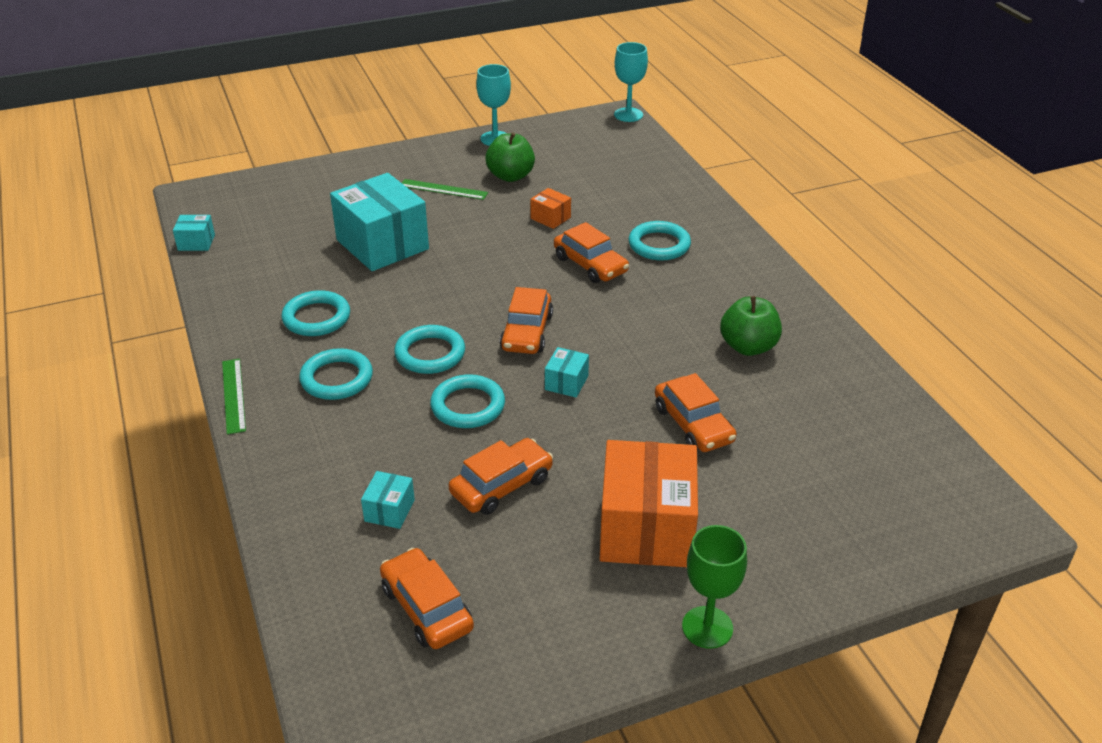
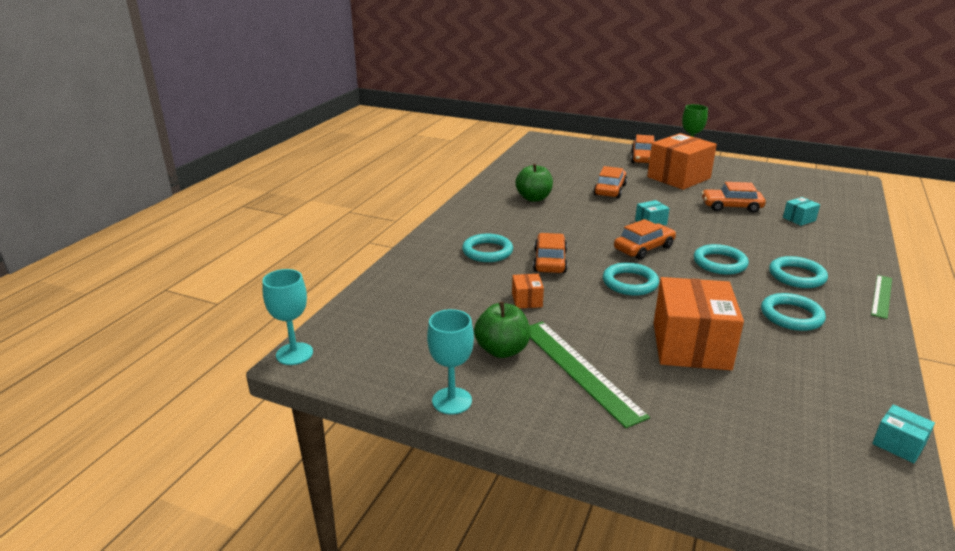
camera: 135 degrees left, 10 degrees down
turquoise box [330,173,429,271] -> orange box [654,277,744,370]
orange car [380,548,474,649] -> orange car moved to [631,135,654,163]
green ruler [402,179,488,200] -> green ruler [529,321,650,428], size x1.71
turquoise ring [430,374,505,428] -> turquoise ring moved to [603,263,659,296]

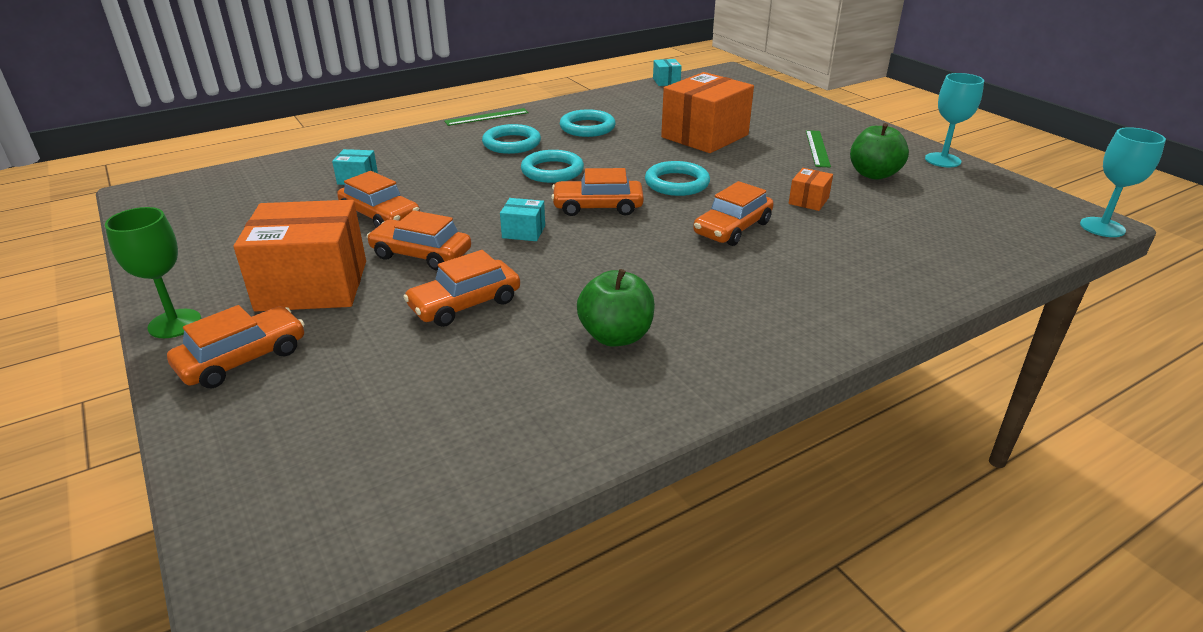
camera: 145 degrees left, 5 degrees up
turquoise ring [462,234,513,262] -> none
green ruler [529,321,650,428] -> green ruler [806,130,831,167], size x0.58
none -> orange car [367,210,471,271]

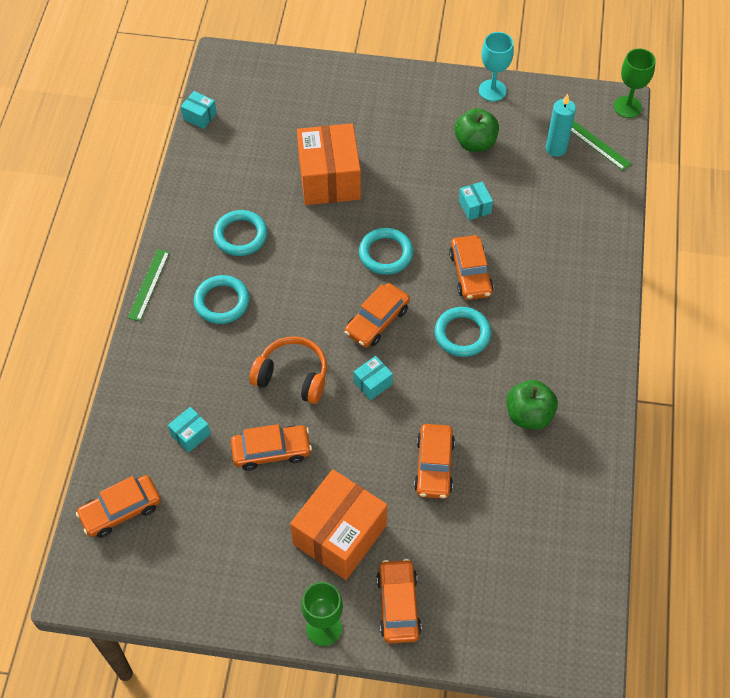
camera: 50 degrees left, 25 degrees up
orange car [367,210,471,271] -> orange car moved to [76,475,161,538]
turquoise ring [521,150,584,183] -> turquoise ring moved to [435,307,491,357]
orange box [789,168,833,211] -> turquoise box [459,181,493,220]
green ruler [806,130,831,167] -> green ruler moved to [571,120,631,170]
turquoise goblet [1080,127,1166,237] -> green goblet [614,49,656,118]
none -> orange headphones [249,336,327,404]
none -> turquoise candle [546,94,576,157]

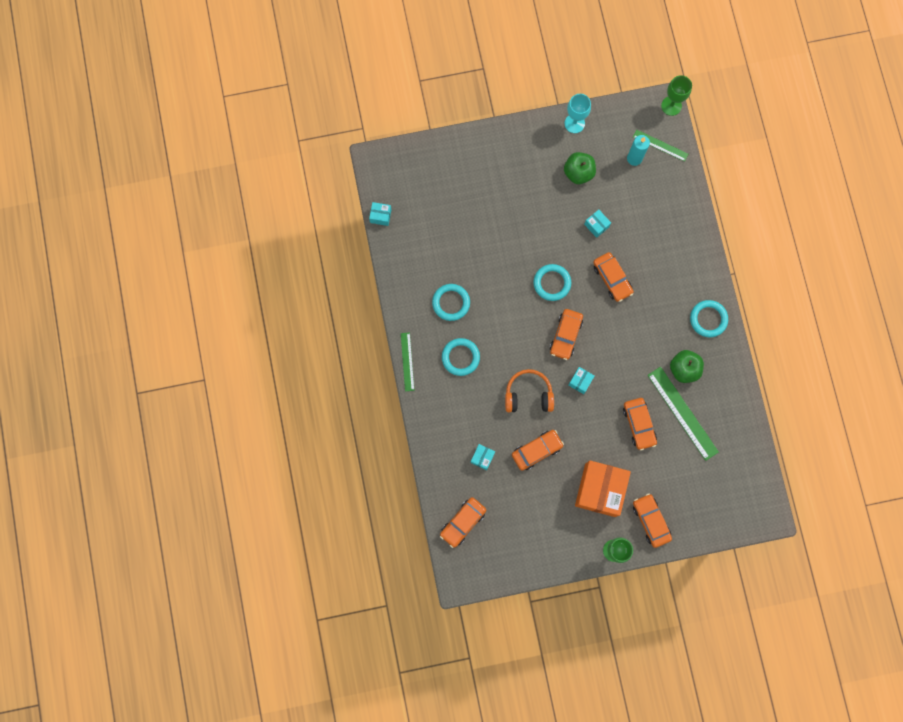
camera: 20 degrees left, 20 degrees up
orange box [297,123,361,205] -> none
turquoise ring [435,307,491,357] -> turquoise ring moved to [690,300,728,337]
none -> green ruler [648,367,719,461]

